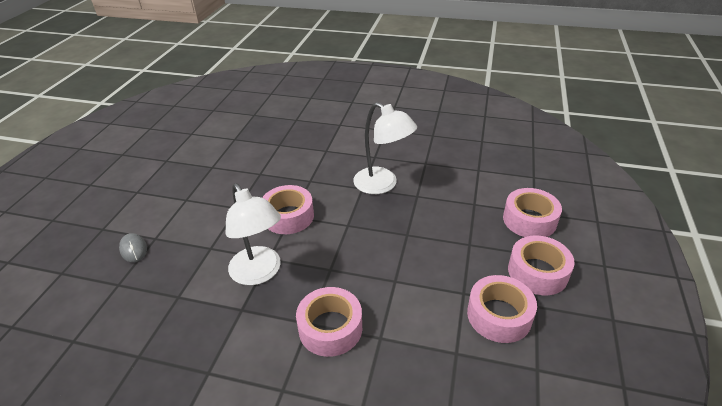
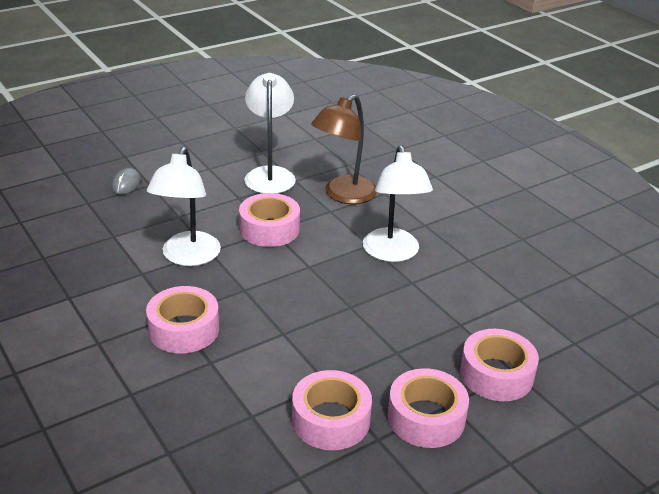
camera: 40 degrees right, 5 degrees down
none -> white lamp [244,73,296,194]
none -> brown lamp [311,94,377,204]

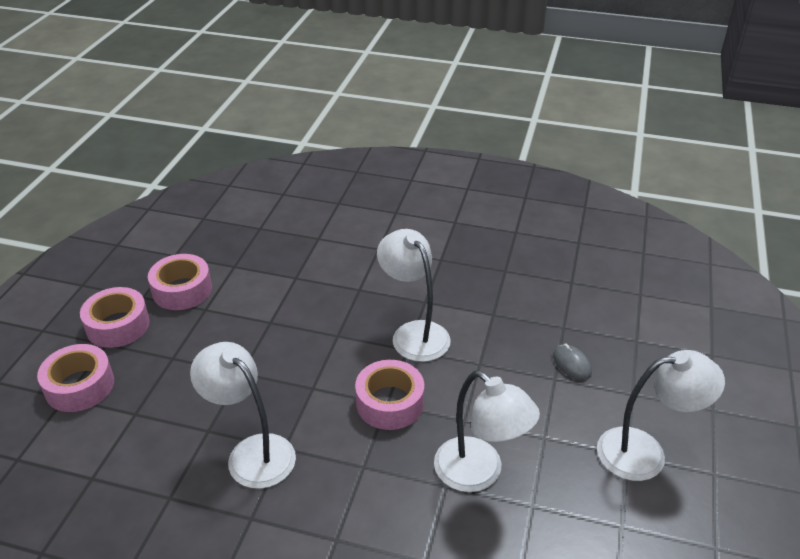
camera: 140 degrees right, 5 degrees up
pink tape [146,286,219,354] -> none
brown lamp [311,94,377,204] -> none
none -> white lamp [597,350,725,481]

